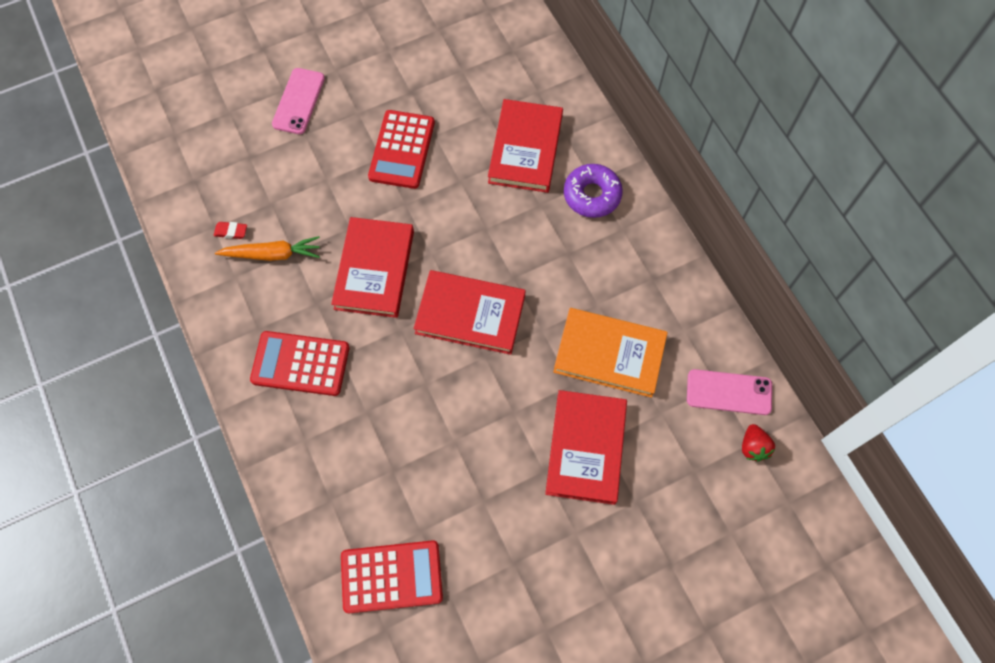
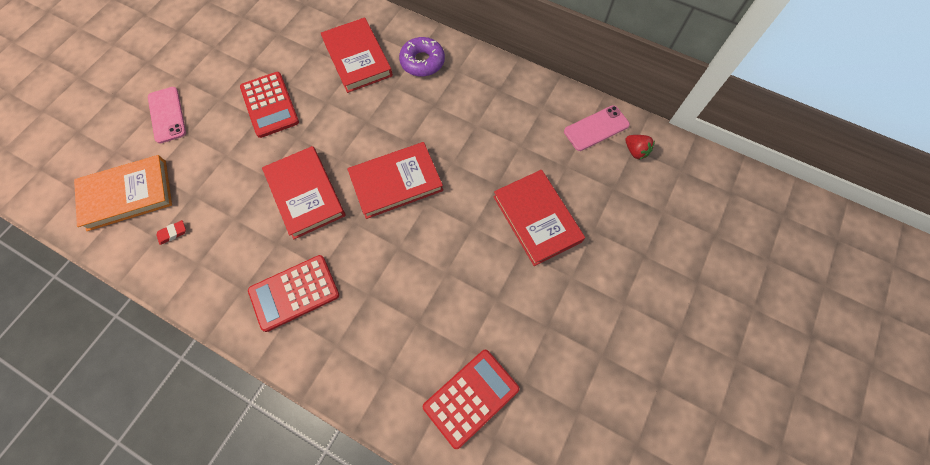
camera: 35 degrees left, 0 degrees up
orange carrot [215,236,320,261] -> none
orange book [553,308,668,398] -> orange book moved to [74,155,172,231]

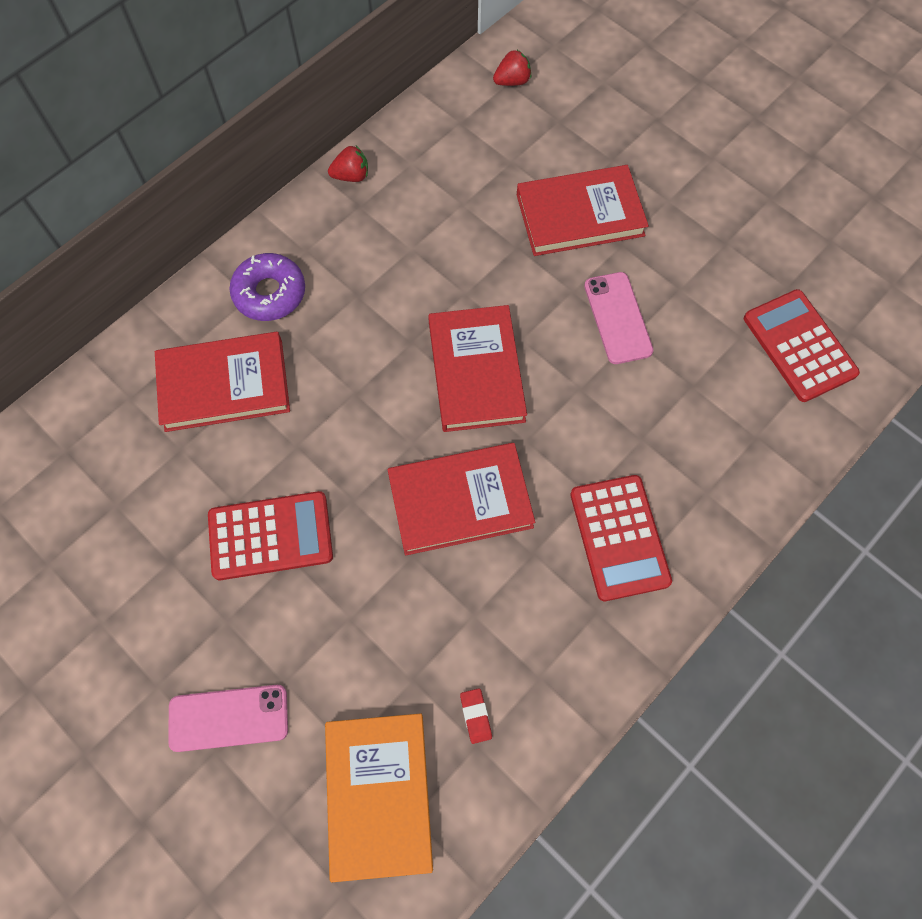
camera: 75 degrees left, 0 degrees up
pink phone [564,105,630,151] -> pink phone moved to [584,272,654,364]
none -> red strawberry [328,146,368,182]

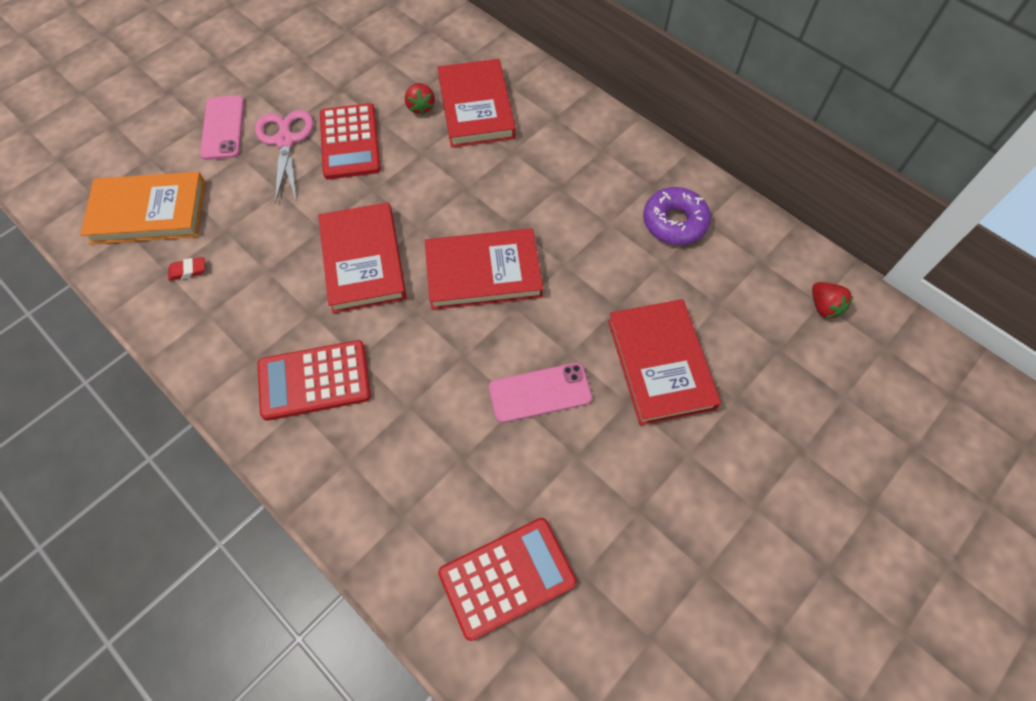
camera: 90 degrees right, 5 degrees down
purple donut [229,253,305,321] -> purple donut moved to [643,187,711,245]
red strawberry [328,146,368,182] -> red strawberry moved to [405,83,435,115]
none -> pink scissors [255,110,314,204]

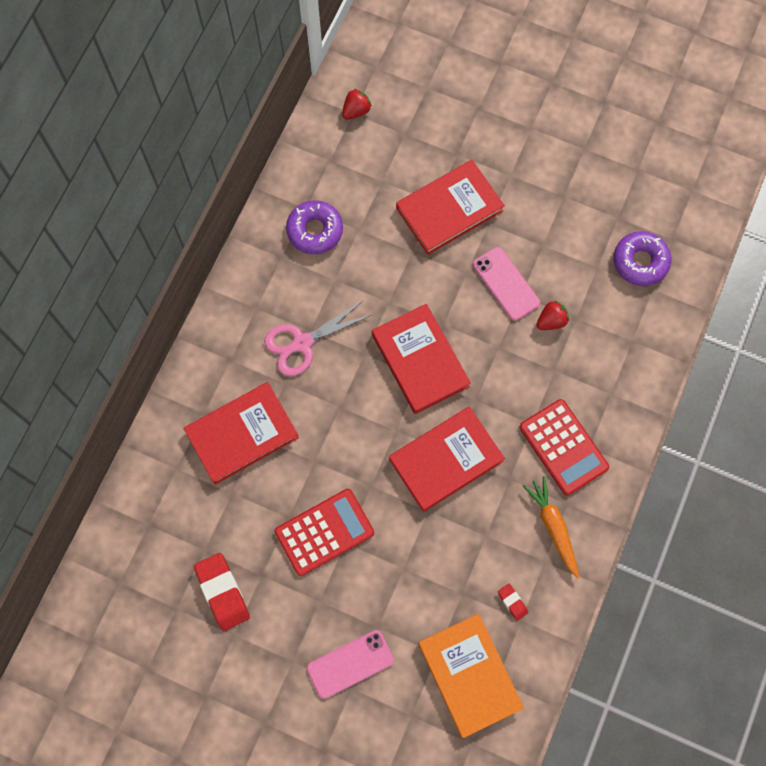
camera: 110 degrees left, 10 degrees up
pink scissors [255,110,314,204] -> pink scissors moved to [264,300,373,376]
red strawberry [405,83,435,115] -> red strawberry moved to [536,301,569,330]
red calculator [438,518,577,641] -> purple donut [613,231,672,286]
none -> red eraser [194,553,250,631]
none -> orange carrot [523,476,580,578]

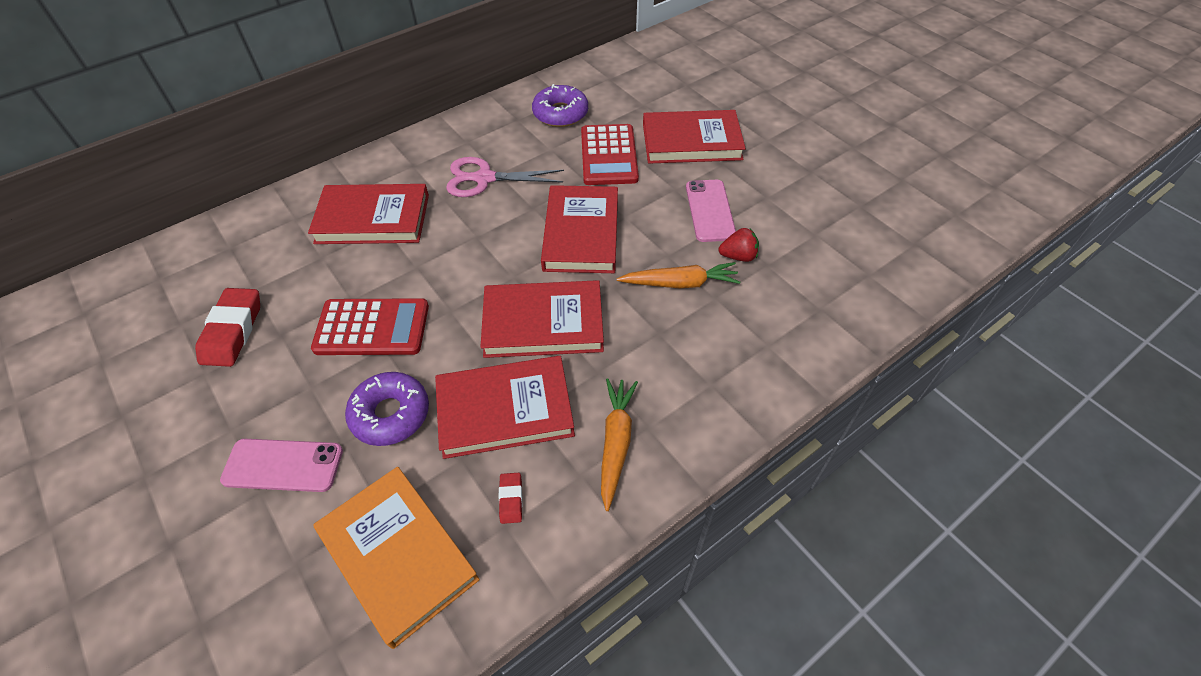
camera: 30 degrees right, 20 degrees down
red strawberry [342,89,372,120] -> none
orange book [418,614,524,738] -> orange book turned 45 degrees counterclockwise [313,467,480,649]
red calculator [519,399,609,495] -> red calculator moved to [581,124,639,185]
purple donut [613,231,672,286] -> purple donut moved to [345,372,429,446]
none -> red book [435,356,575,459]
none -> orange carrot [616,262,740,288]

